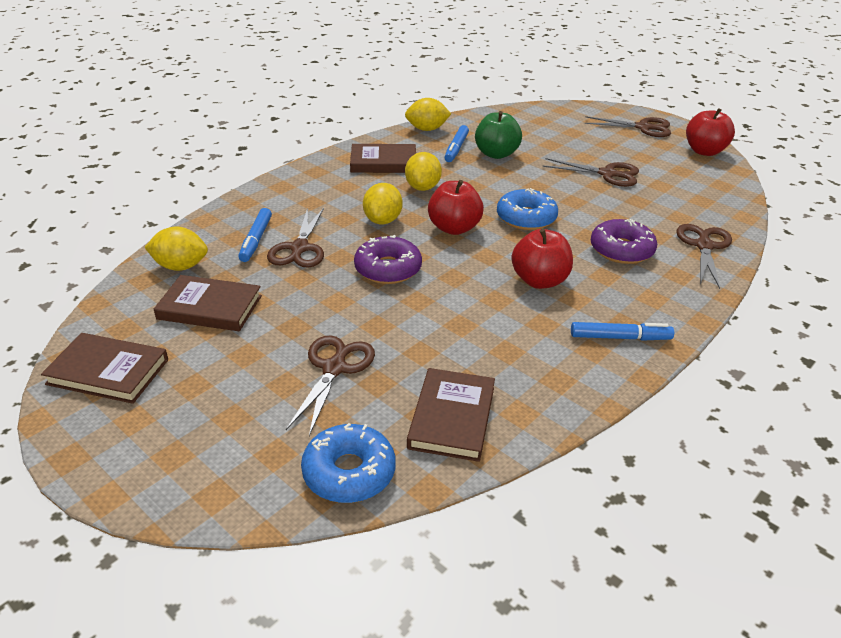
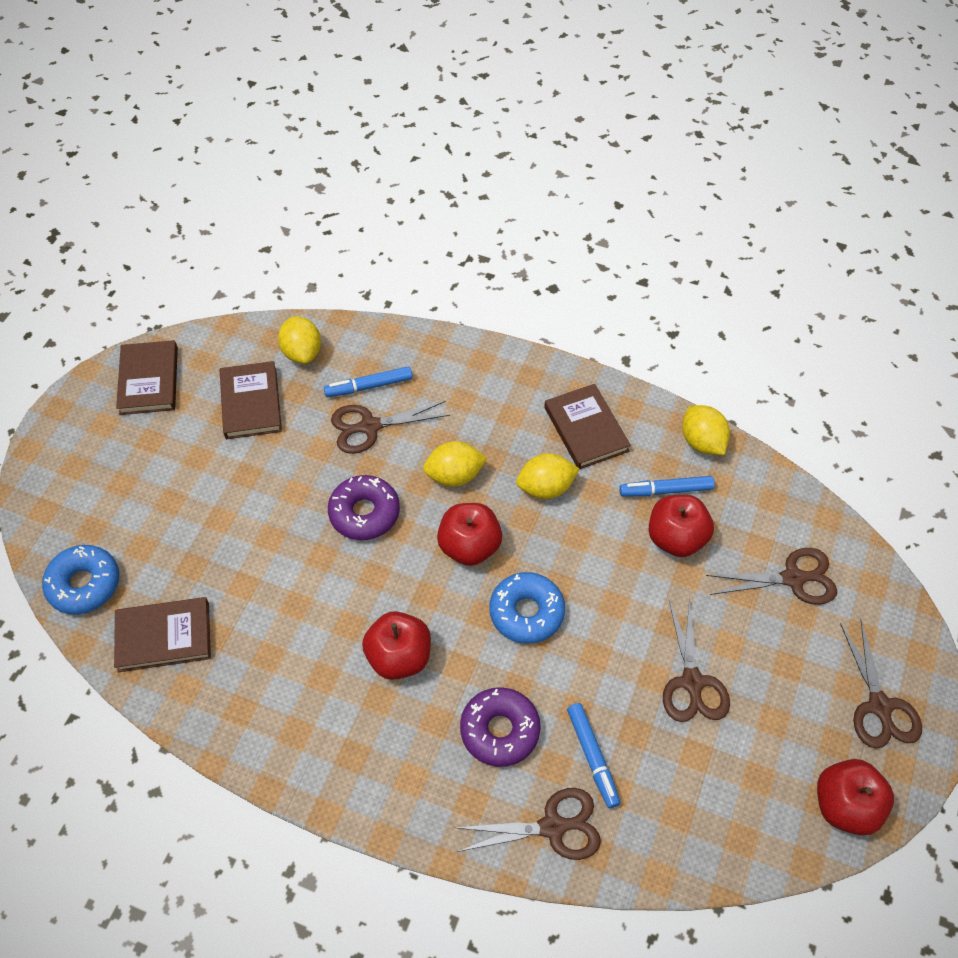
camera: 70 degrees right, 20 degrees up
brown scissors [286,335,375,436] -> brown scissors moved to [706,548,837,605]
green apple [475,111,522,159] -> red apple [649,495,714,557]
blue marker [571,322,674,341] -> blue marker moved to [567,703,620,808]

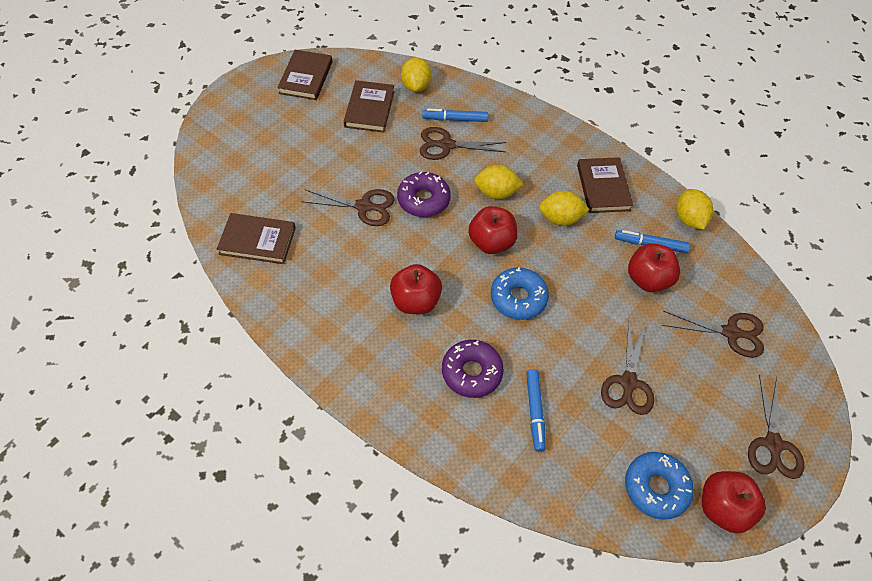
camera: 15 degrees right, 0 degrees up
blue donut [42,545,119,615] -> blue donut moved to [625,452,694,520]
brown scissors [455,788,601,860] -> brown scissors moved to [301,189,395,226]

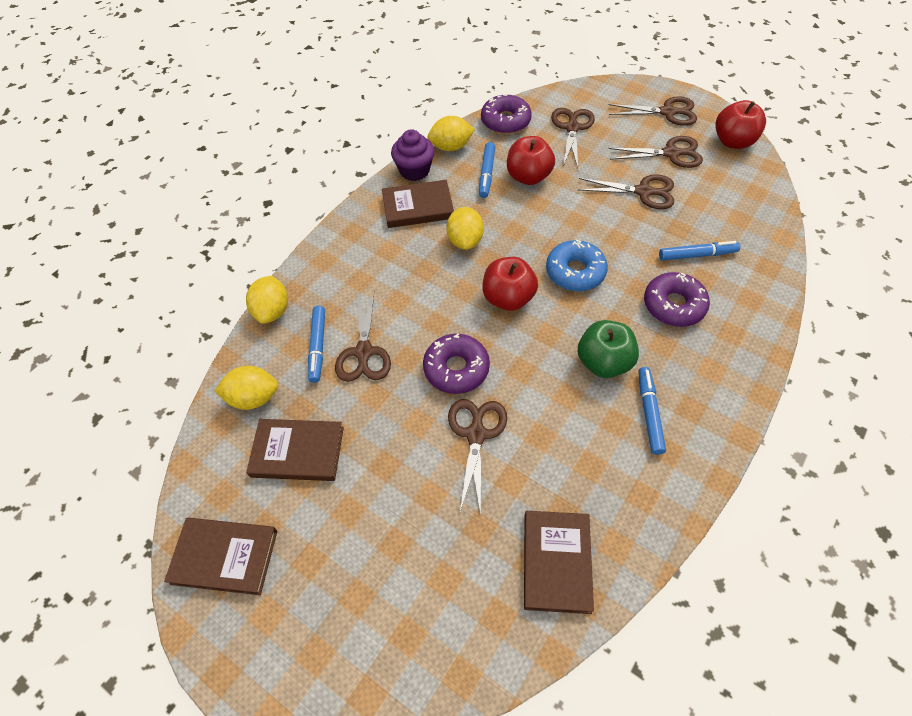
camera: 90 degrees left, 0 degrees up
red apple [390,264,442,314] -> green apple [578,320,639,378]
yellow lemon [474,165,524,199] -> yellow lemon moved to [246,276,288,324]
blue donut [625,452,694,520] -> none
none -> purple cupcake [391,129,435,181]
none -> purple donut [481,93,532,134]
none -> brown scissors [608,136,703,168]
none -> blue marker [638,367,666,455]

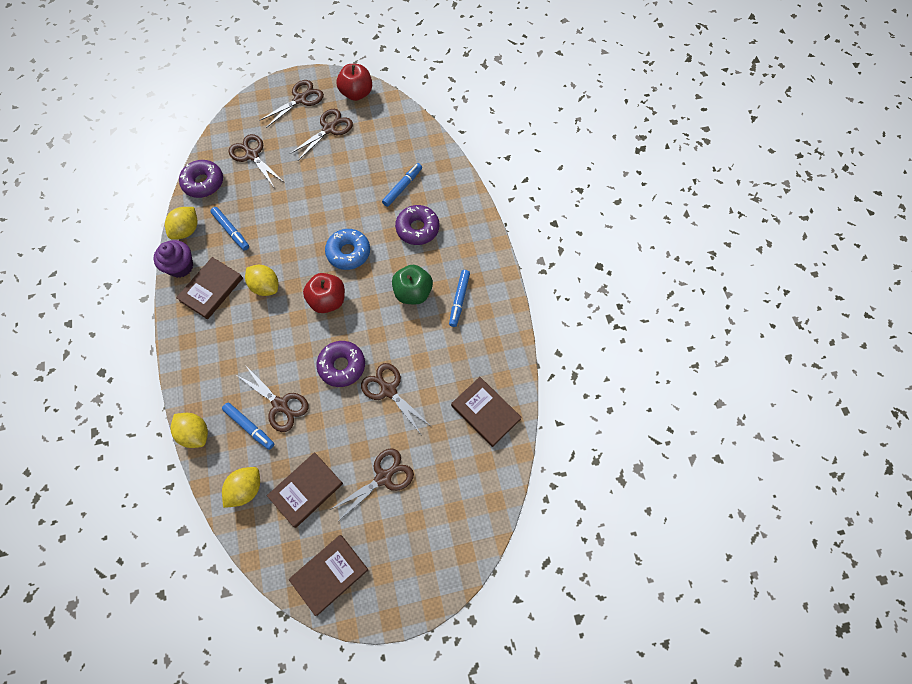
camera: 50 degrees left, 10 degrees up
red apple [507,136,555,185] -> none
brown scissors [578,174,674,209] -> brown scissors moved to [330,449,414,520]
blue marker [638,367,666,455] -> blue marker turned 120 degrees counterclockwise [449,270,470,327]

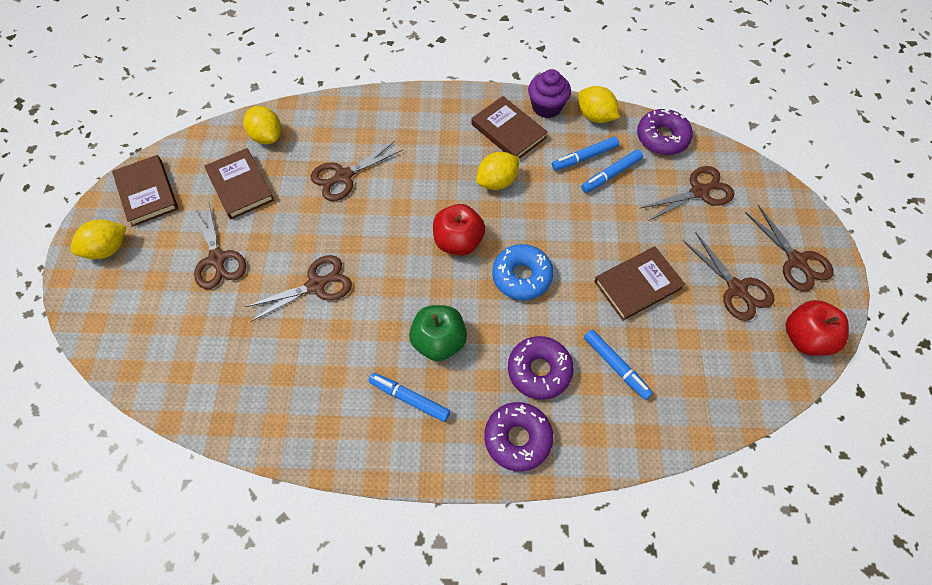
camera: 105 degrees right, 5 degrees down
yellow lemon [170,413,208,448] -> yellow lemon moved to [70,220,126,259]
blue marker [222,403,275,450] -> blue marker moved to [581,149,643,193]
purple donut [316,341,365,387] -> purple donut moved to [484,402,553,472]
brown book [451,377,522,447] -> brown book moved to [594,246,685,321]

